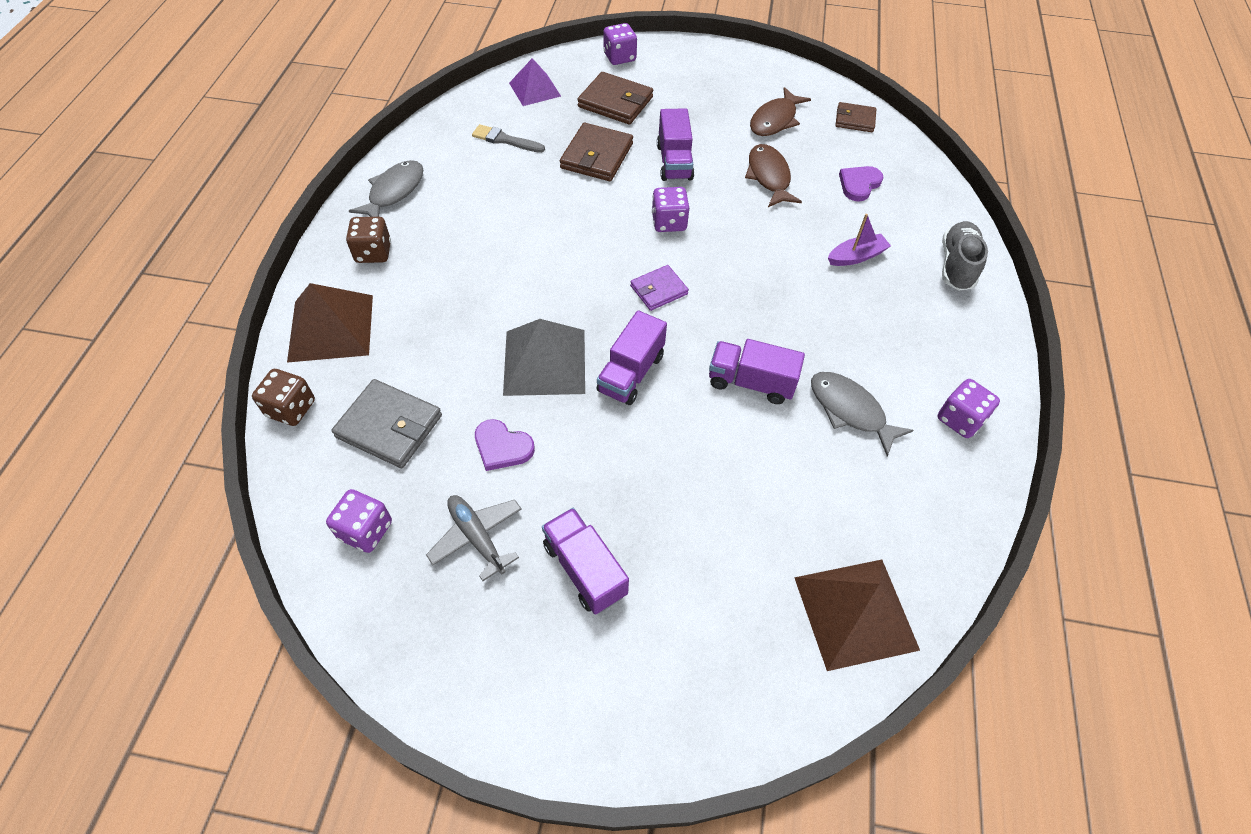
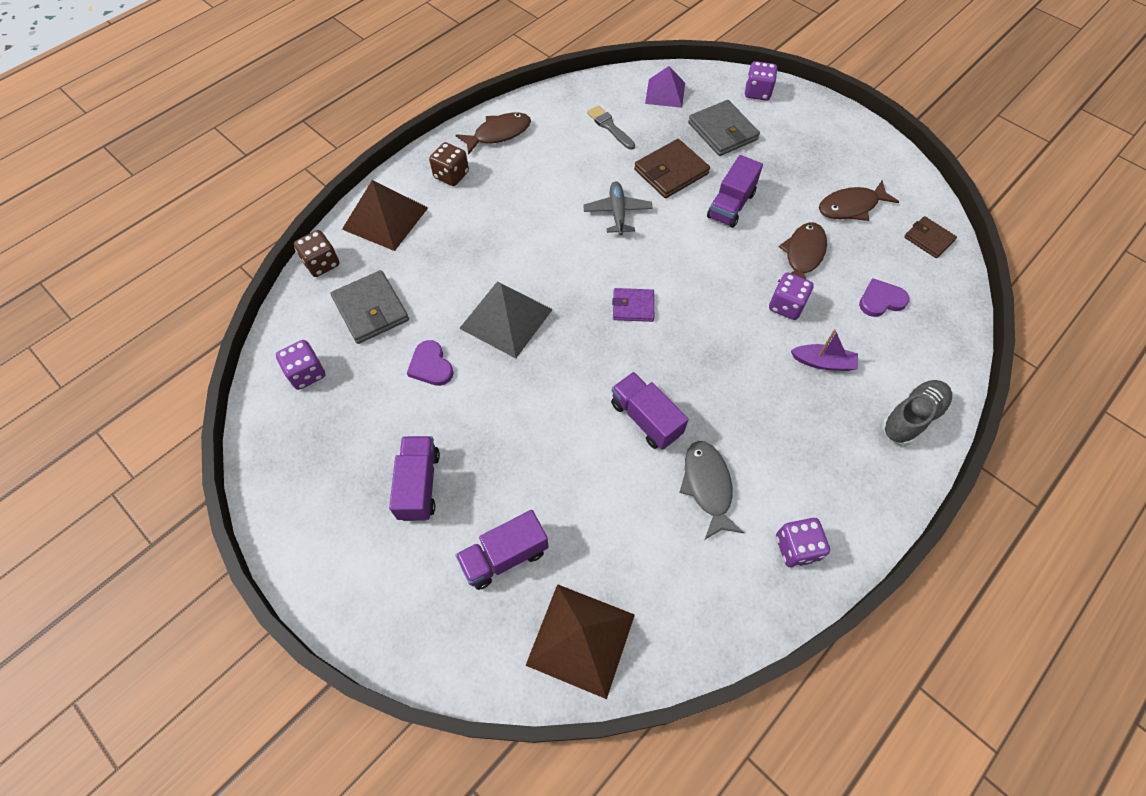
camera: 35 degrees right, 5 degrees up
grey fish [349,160,423,217] -> brown fish [456,113,531,155]
grey plane [426,495,522,581] -> grey plane moved to [583,181,653,235]
brown wallet [577,72,653,125] -> grey wallet [688,100,760,156]
purple truck [596,310,667,405] -> purple truck moved to [456,510,549,590]
purple dice [652,187,690,232] -> purple dice moved to [769,272,814,320]

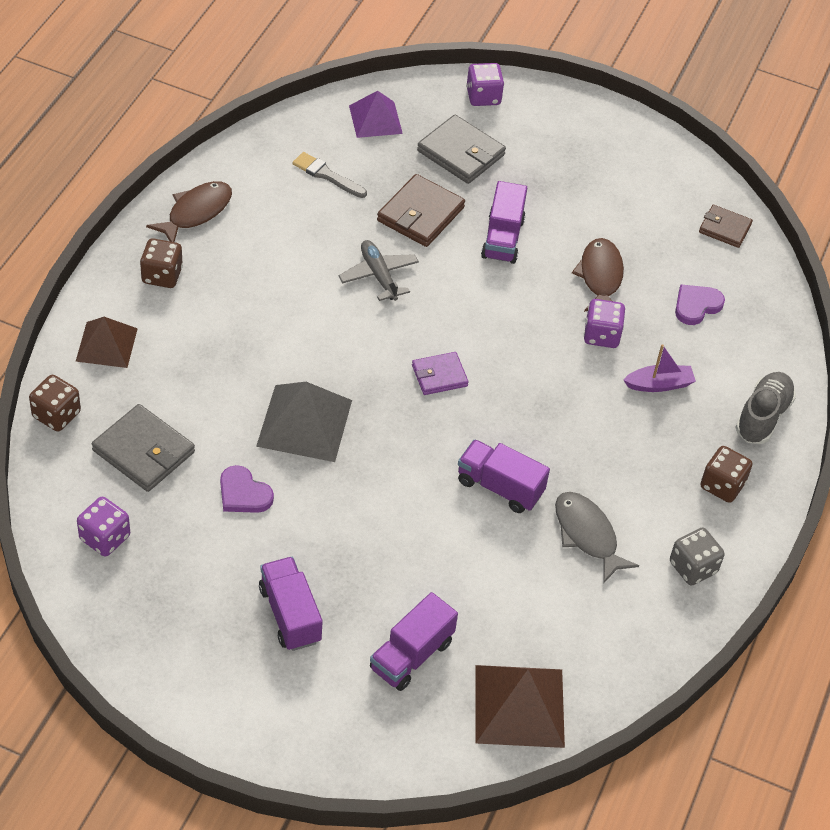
camera: 25 degrees left, 10 degrees down
brown pyramid [342,180,428,251] -> brown pyramid [76,317,138,368], size x0.67
purple dice [776,518,830,568] -> grey dice [670,528,725,586]
brown fish [819,180,899,221] -> none
none -> brown dice [700,446,753,503]

